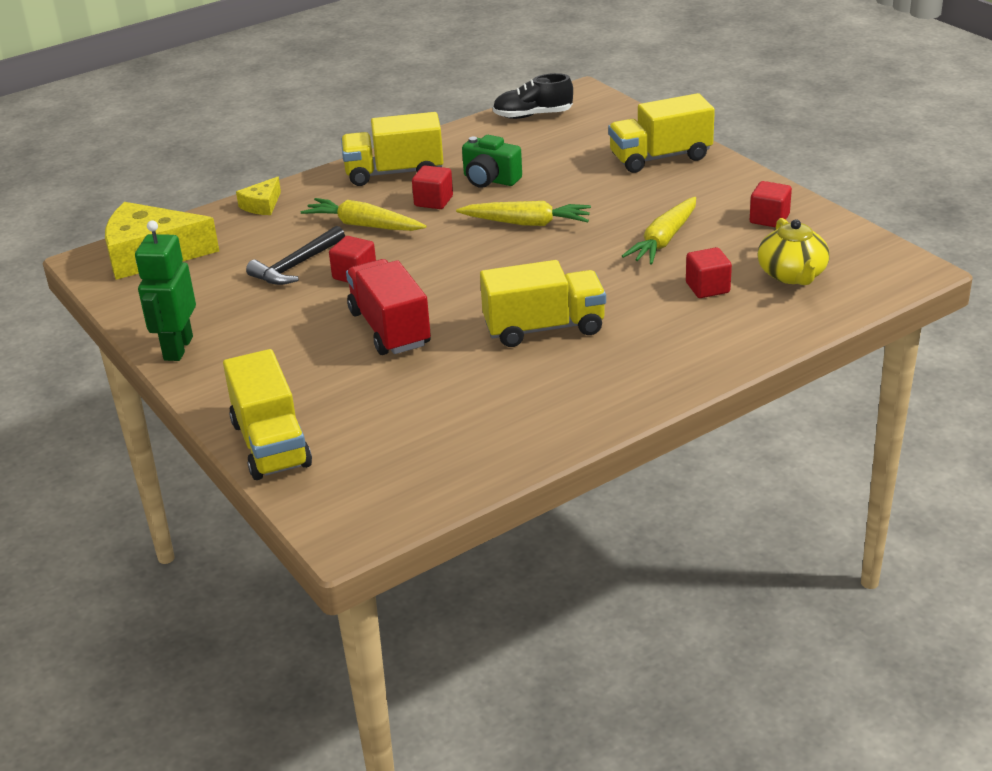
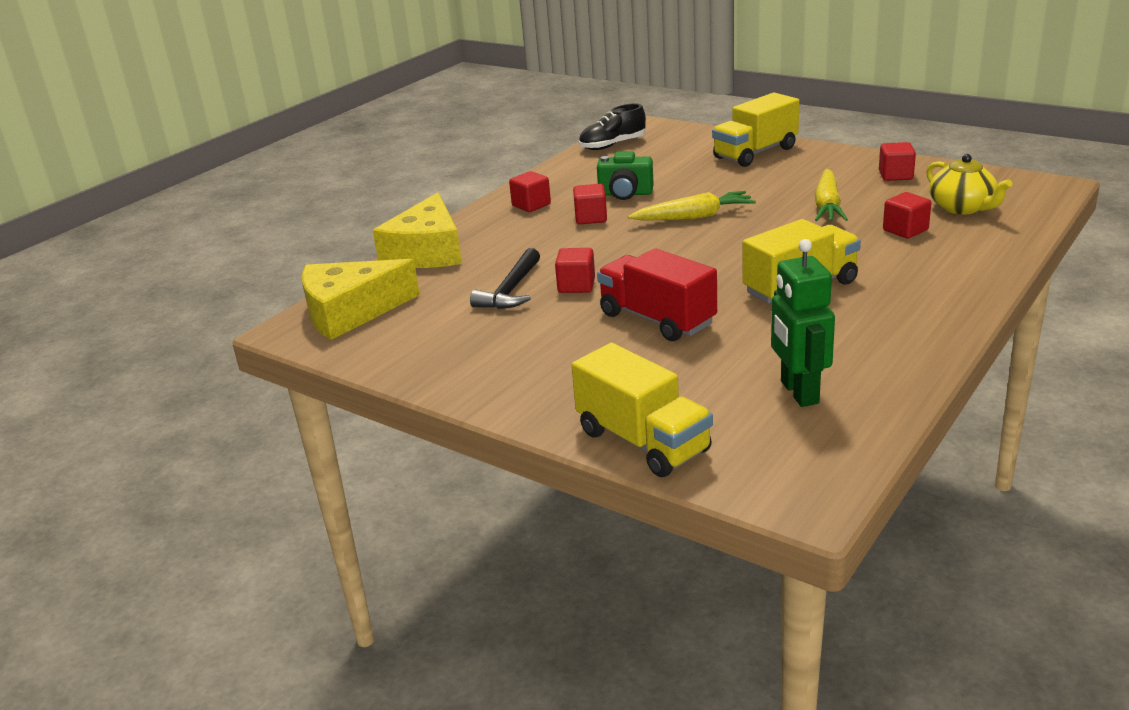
camera: 20 degrees left, 5 degrees down
green robot [135,220,196,361] -> green robot moved to [771,239,835,407]
yellow cheese [236,177,281,215] -> yellow cheese [373,192,462,268], size x2.08
yellow carrot [301,198,426,231] -> none
yellow truck [341,112,443,186] -> red cube [509,171,551,212]

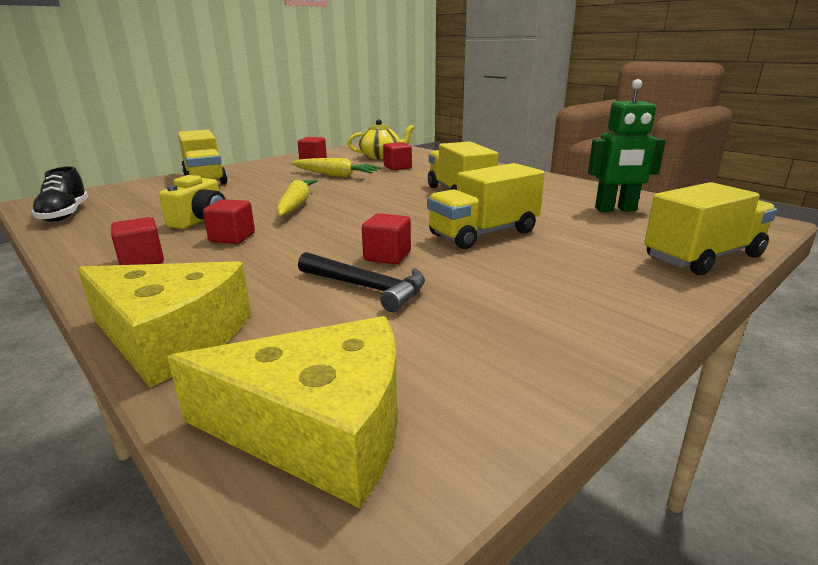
camera: 80 degrees left, 5 degrees down
yellow cheese [302,259,420,340] -> yellow cheese turned 75 degrees counterclockwise [167,316,398,508]
green camera [597,151,654,200] -> yellow camera [159,175,226,229]
red truck [597,248,717,341] -> yellow truck [427,163,544,249]

